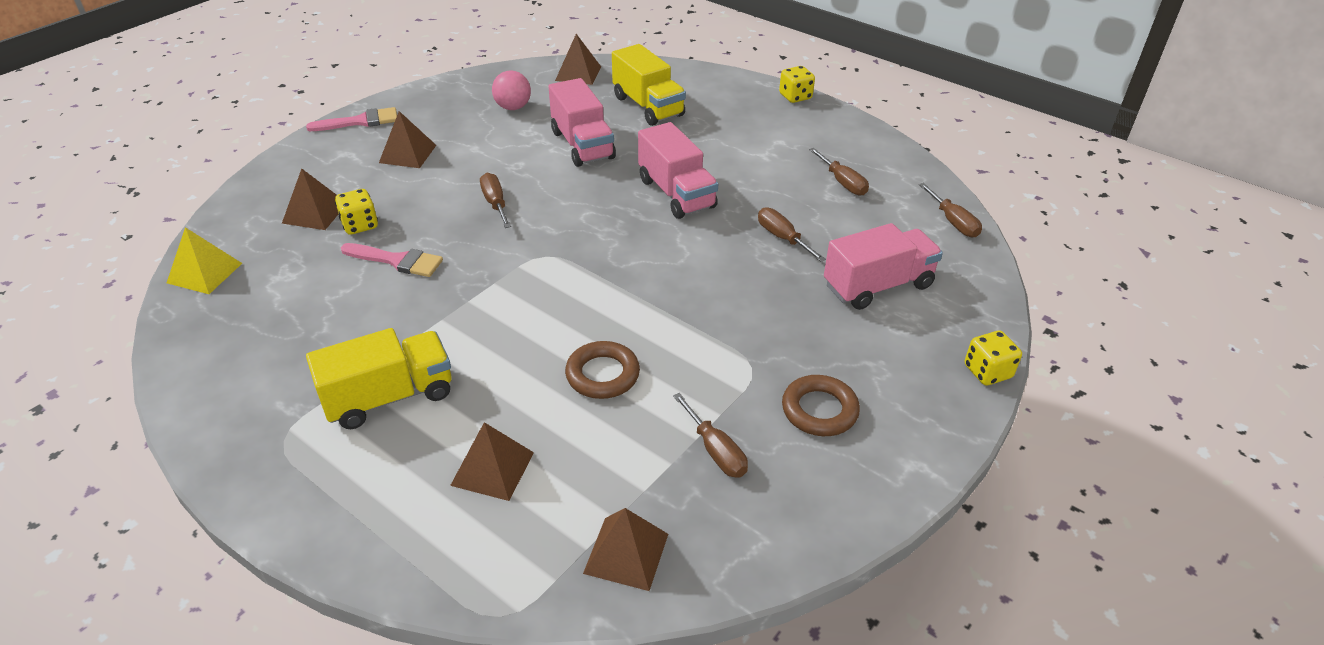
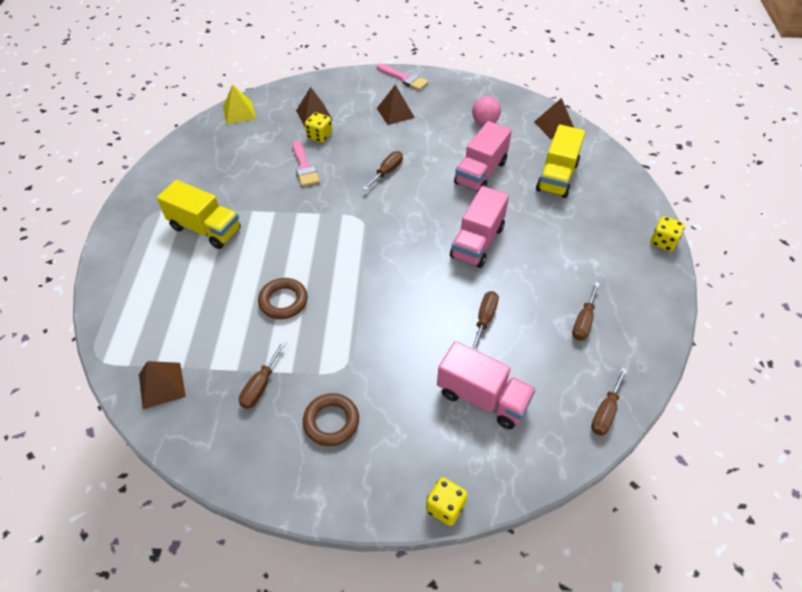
camera: 55 degrees right, 10 degrees up
brown pyramid [450,422,534,501] -> none

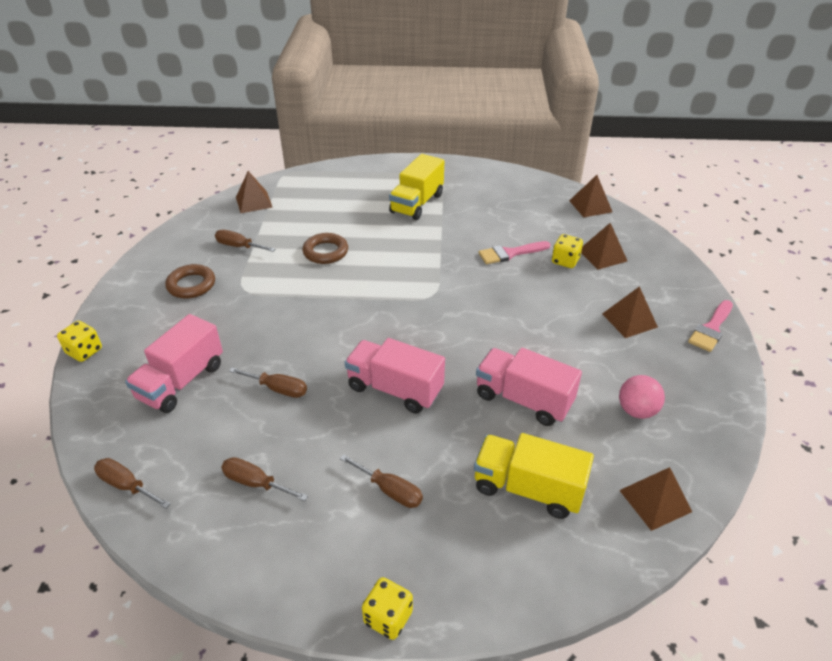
camera: 90 degrees right, 10 degrees down
yellow pyramid [223,84,256,124] -> brown pyramid [569,175,612,217]
brown screwdriver [363,151,403,190] -> brown screwdriver moved to [340,454,423,508]

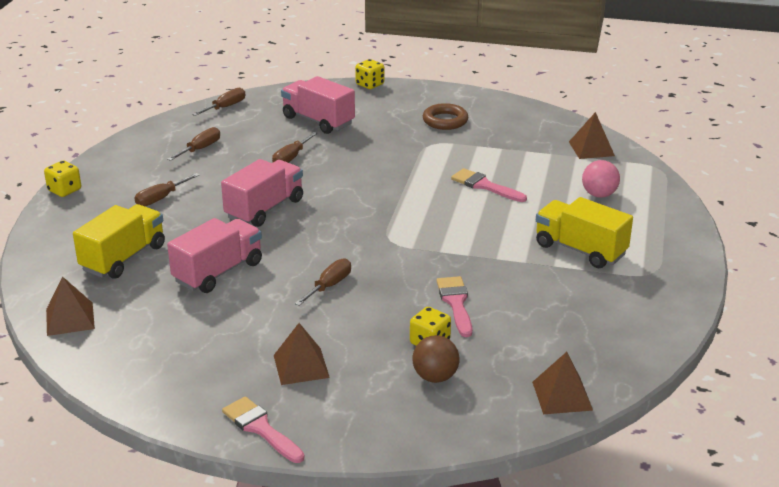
camera: 100 degrees right, 10 degrees down
brown screwdriver [215,230,275,252] -> brown screwdriver moved to [295,258,351,306]
brown ring [303,233,348,264] -> pink brush [451,168,527,202]
brown pyramid [581,223,627,270] -> brown ball [413,335,459,383]
pink ball [619,375,665,419] -> pink ball moved to [582,160,620,198]

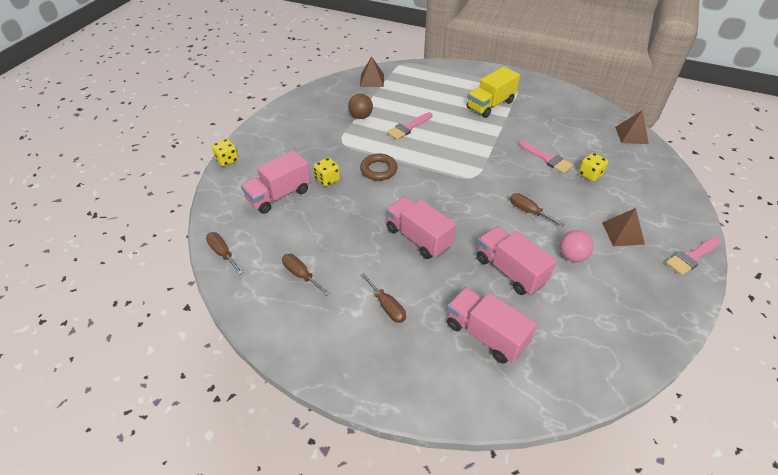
camera: 80 degrees left, 15 degrees up
yellow dice [44,161,81,197] -> yellow dice moved to [314,157,340,187]
brown pyramid [46,276,95,336] -> none
yellow truck [73,204,165,279] -> pink truck [447,287,537,364]
brown screwdriver [272,132,318,163] -> none
brown ball [413,335,459,383] -> brown ball moved to [348,94,373,119]
brown ring [423,103,468,130] -> brown ring moved to [360,154,398,181]
pink brush [436,276,472,337] -> pink brush turned 135 degrees counterclockwise [519,141,573,173]
pink ball [582,160,620,198] -> pink ball moved to [559,230,594,262]

